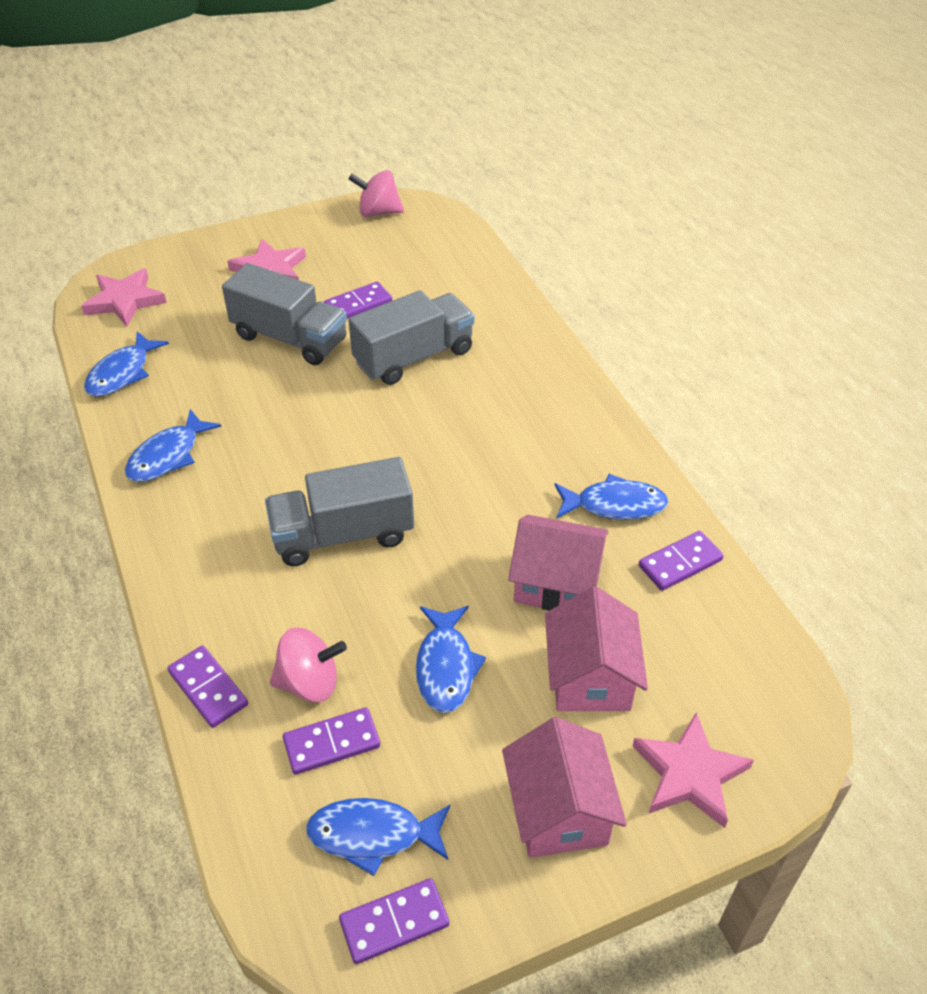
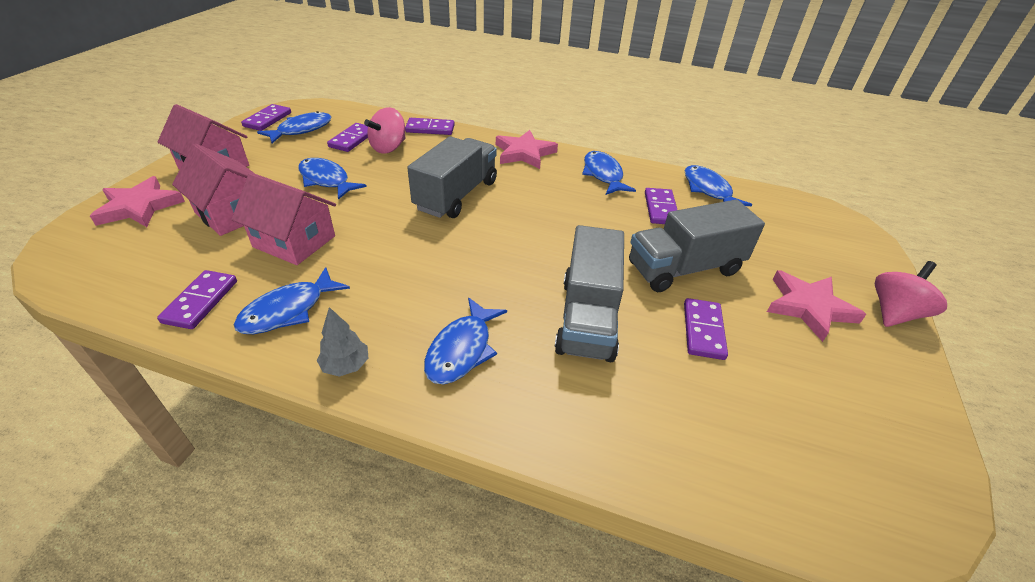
camera: 130 degrees right, 5 degrees down
pink star [81,268,167,327] -> pink star moved to [496,130,558,169]
pink spinning top [349,170,404,217] -> pink spinning top moved to [875,261,947,327]
pink house [508,515,609,611] -> pink house turned 60 degrees clockwise [231,173,336,265]
none -> grey tree [317,307,368,377]
none -> blue fish [424,297,507,384]
none -> purple domino [645,188,677,224]

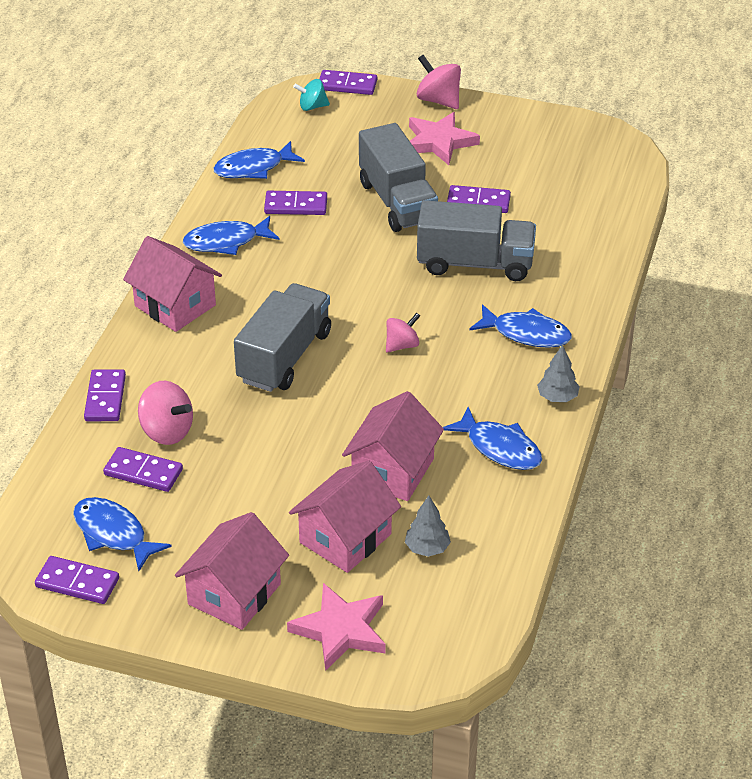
camera: 90 degrees left, 0 degrees up
purple domino [157,270,237,329] -> purple domino moved to [319,70,377,95]
blue fish [298,158,367,200] -> none
grey truck [407,136,497,218] -> grey truck turned 90 degrees clockwise [234,283,331,392]
pink star [496,130,558,169] -> pink house [123,236,222,332]
none -> turquoise spinning top [293,79,330,111]
none -> pink spinning top [386,312,420,353]
none -> grey tree [405,496,451,557]

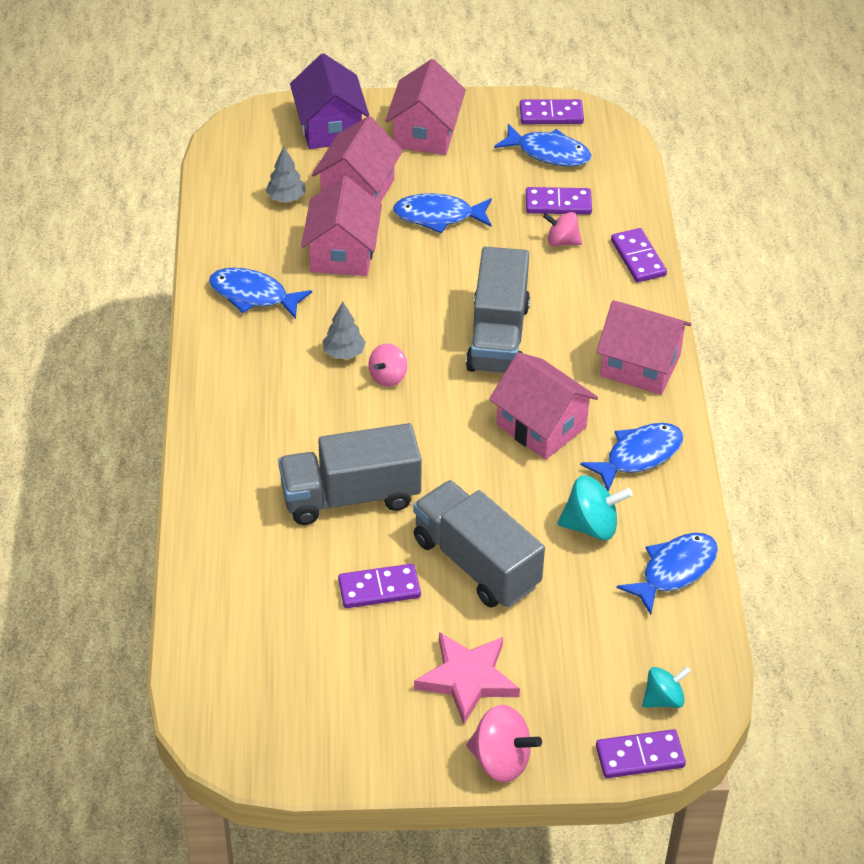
camera: 160 degrees right, 5 degrees up
pink spinning top [138,381,193,445] -> pink spinning top [543,212,582,246], size x0.66
purple domino [264,191,327,215] -> turquoise spinning top [557,475,633,540]
pink star [287,583,386,671] -> purple house [290,53,369,149]
blue fish [470,304,572,348] -> blue fish moved to [393,193,492,233]
grey tree [537,344,580,402] -> grey tree moved to [323,302,366,359]
none -> pink house [489,352,598,460]

